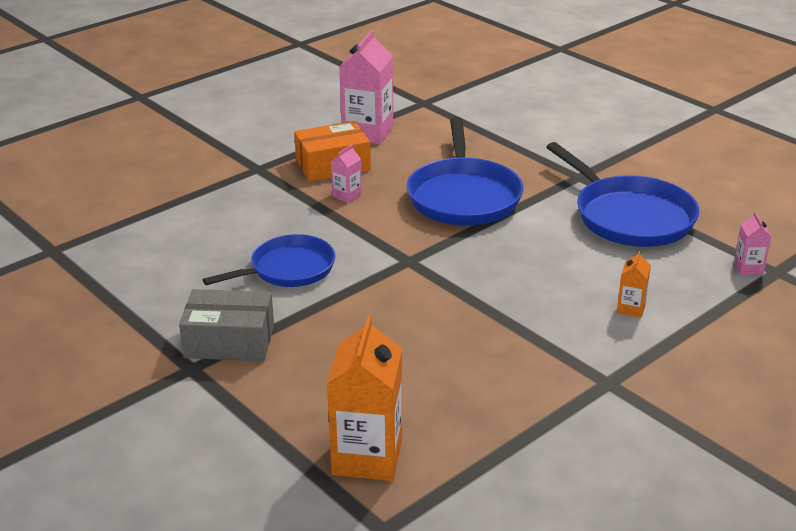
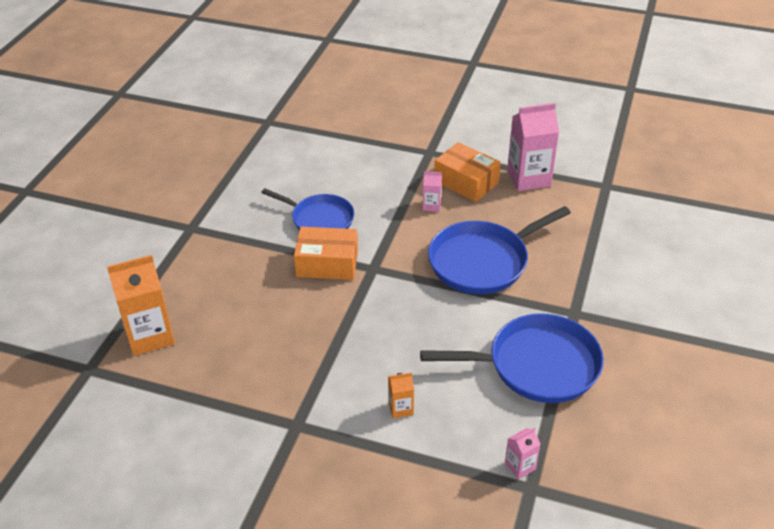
camera: 60 degrees right, 10 degrees up
grey box [179,289,274,361] -> none
blue pan [546,142,699,247] -> blue pan turned 120 degrees counterclockwise [420,314,604,403]
none -> orange box [294,227,358,280]

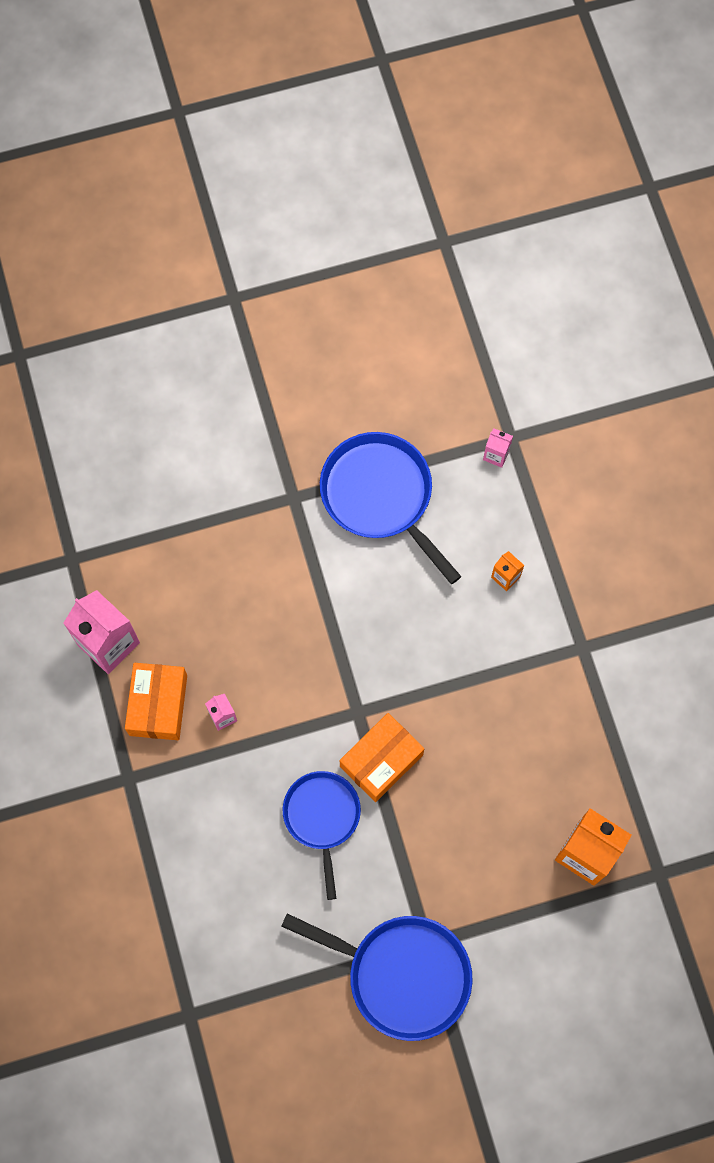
camera: 125 degrees left, 30 degrees up
orange box [294,227,358,280] -> orange box turned 75 degrees clockwise [340,713,424,802]
blue pan [428,206,571,294] -> blue pan moved to [281,913,473,1041]

